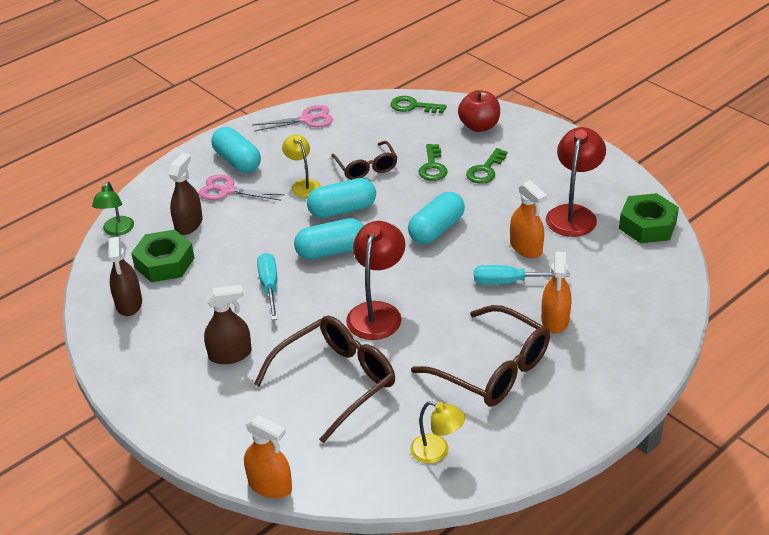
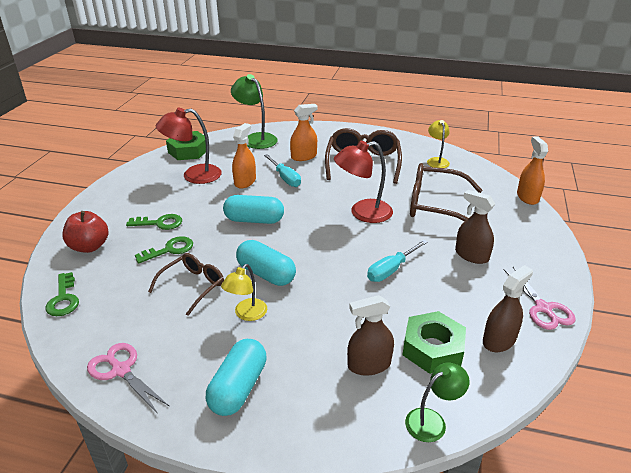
camera: 125 degrees left, 5 degrees down
pink scissors [199,175,285,201] -> pink scissors moved to [504,267,576,330]
turquoise capsule [294,218,364,260] -> none
none -> green lamp [231,74,277,149]

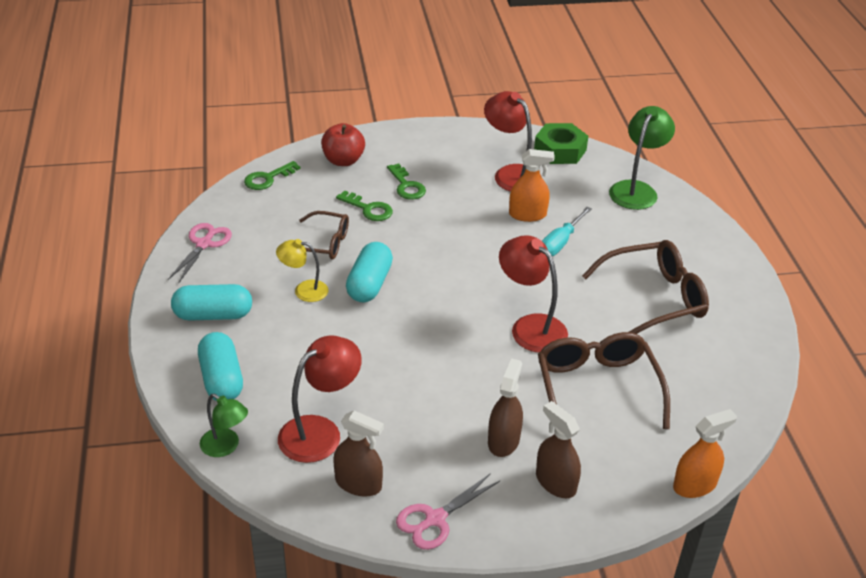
camera: 65 degrees right, 5 degrees up
turquoise capsule [223,195,284,224] -> turquoise capsule moved to [198,332,243,401]
orange spray bottle [290,104,318,161] -> none
brown spray bottle [347,295,394,376] -> brown spray bottle moved to [536,401,581,499]
turquoise screwdriver [367,240,428,282] -> none
green nut [403,311,466,374] -> red lamp [278,335,362,463]
yellow lamp [427,120,450,168] -> none

